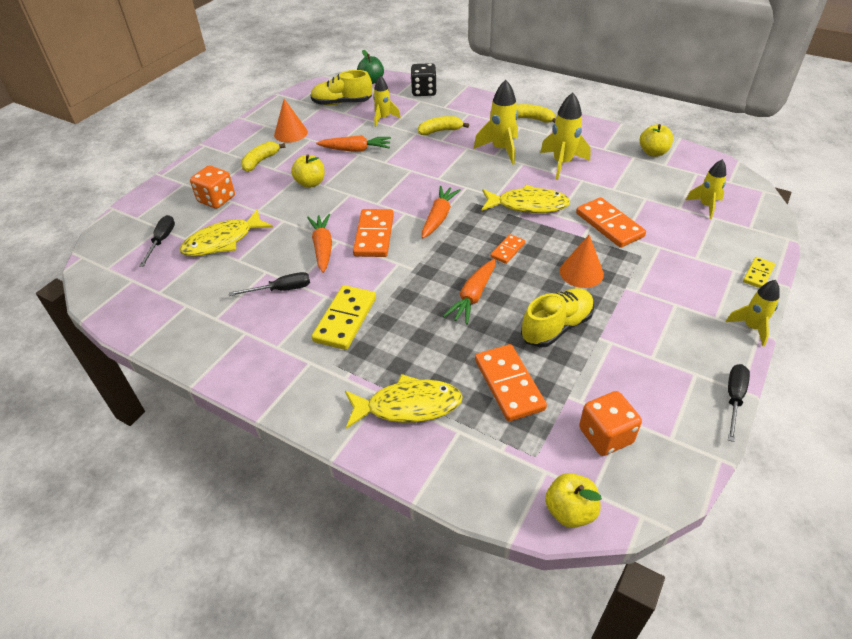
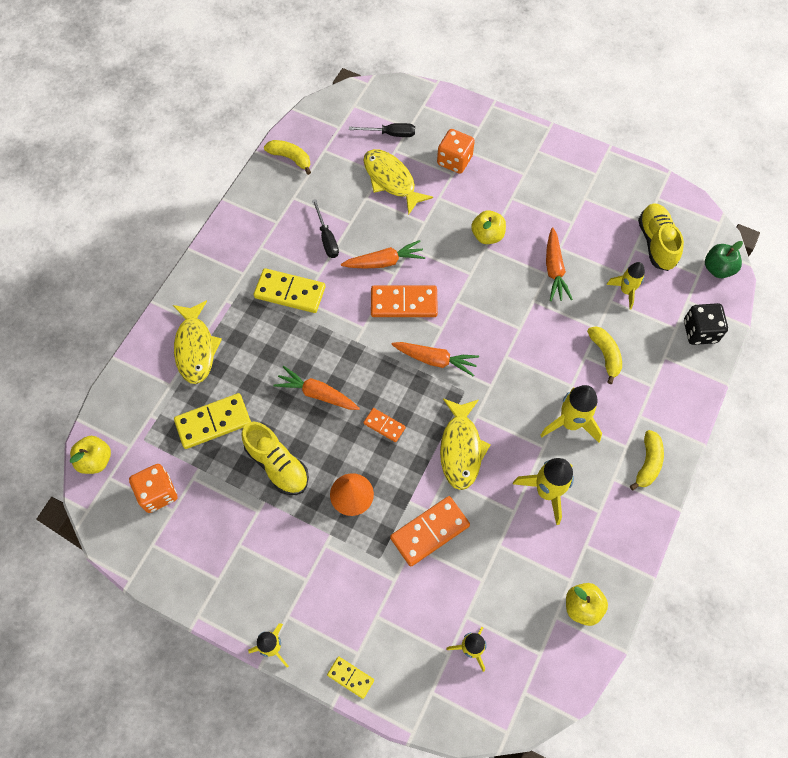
camera: 85 degrees right, 20 degrees up
yellow banana [241,142,286,172] -> yellow banana moved to [264,140,311,175]
orange cone [274,99,308,143] -> none
orange domino [475,344,547,422] -> yellow domino [174,393,251,449]
black screwdriver [728,364,750,442] -> none

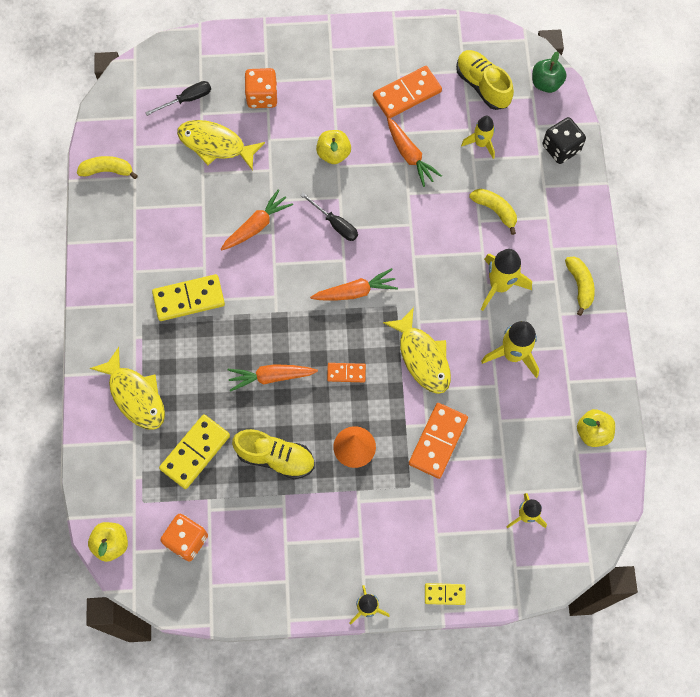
camera: 30 degrees left, 5 degrees up
black screwdriver [312,199,339,258] -> black screwdriver moved to [300,193,358,241]
orange domino [371,286,438,317] -> orange domino moved to [373,66,442,118]

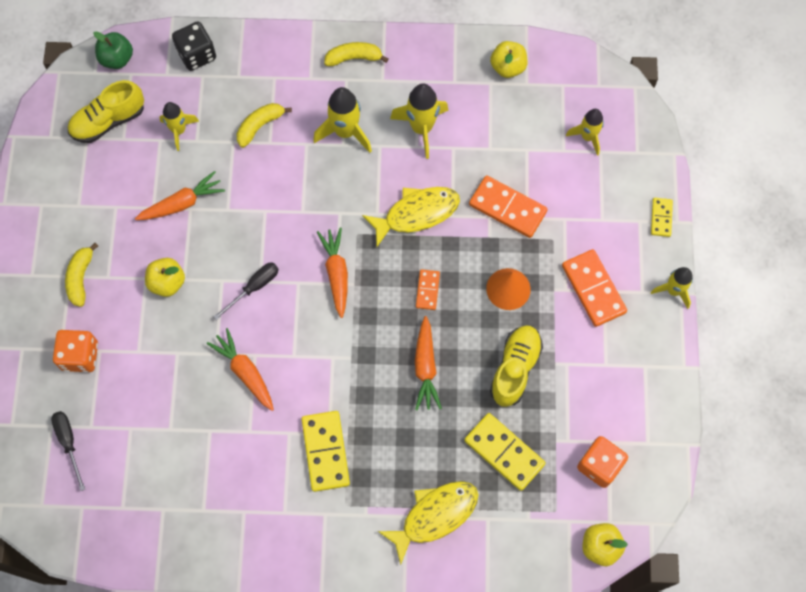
camera: 85 degrees left, 0 degrees up
yellow banana [77,156,138,179] -> yellow banana moved to [65,243,98,307]
yellow fish [177,120,265,171] -> none
orange domino [373,66,442,118] -> orange domino moved to [562,249,627,327]

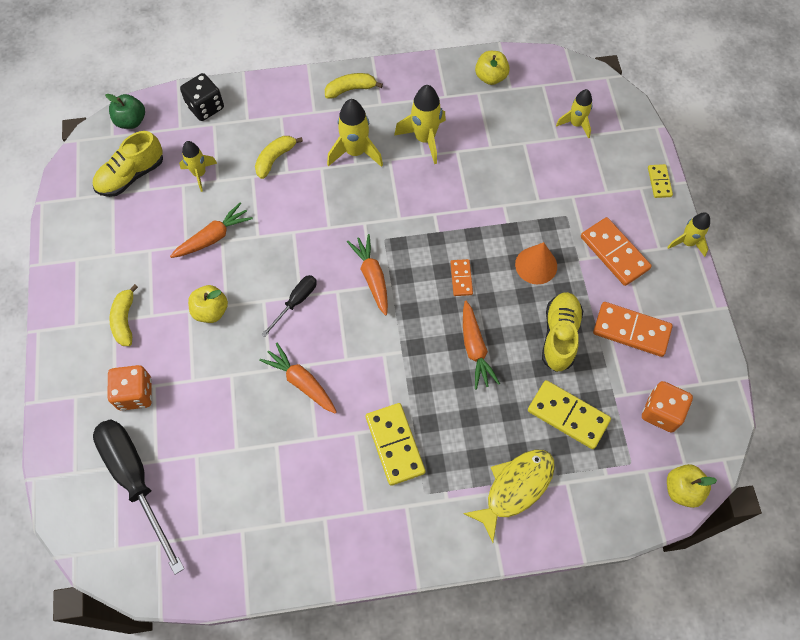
camera: 10 degrees left, 5 degrees down
black screwdriver [51,411,85,491] -> black screwdriver [93,419,184,574], size x1.99
yellow fish [362,187,460,247] -> none
orange domino [469,176,548,238] -> orange domino moved to [593,302,673,357]

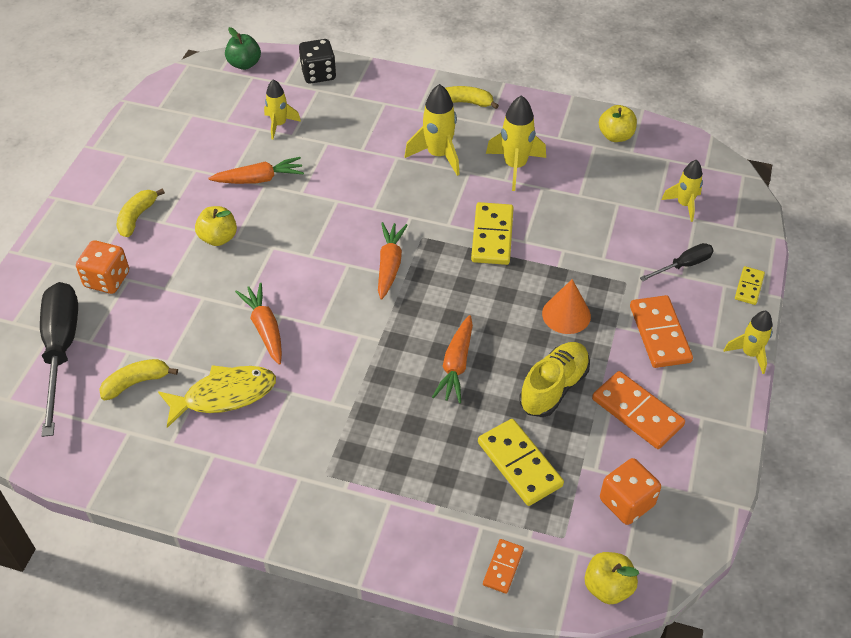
camera: 25 degrees right, 15 degrees down
yellow shoe [93,131,163,197] -> none
yellow banana [255,136,303,179] -> yellow banana moved to [99,359,178,400]
black screwdriver [261,275,317,337] -> black screwdriver moved to [640,243,714,281]
yellow domino [366,403,425,486] -> yellow domino moved to [471,202,514,265]
orange domino [450,259,473,296] -> orange domino moved to [483,539,524,594]
yellow fish [463,450,555,543] -> yellow fish moved to [158,365,276,428]

